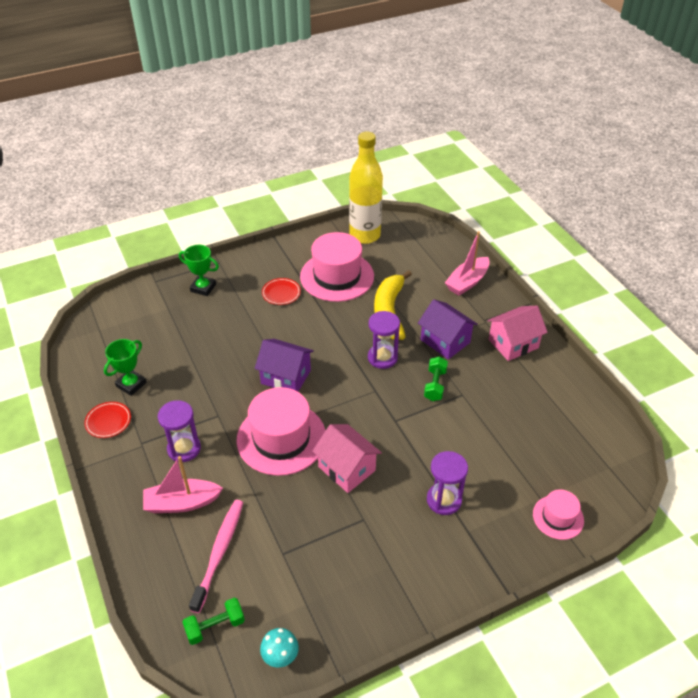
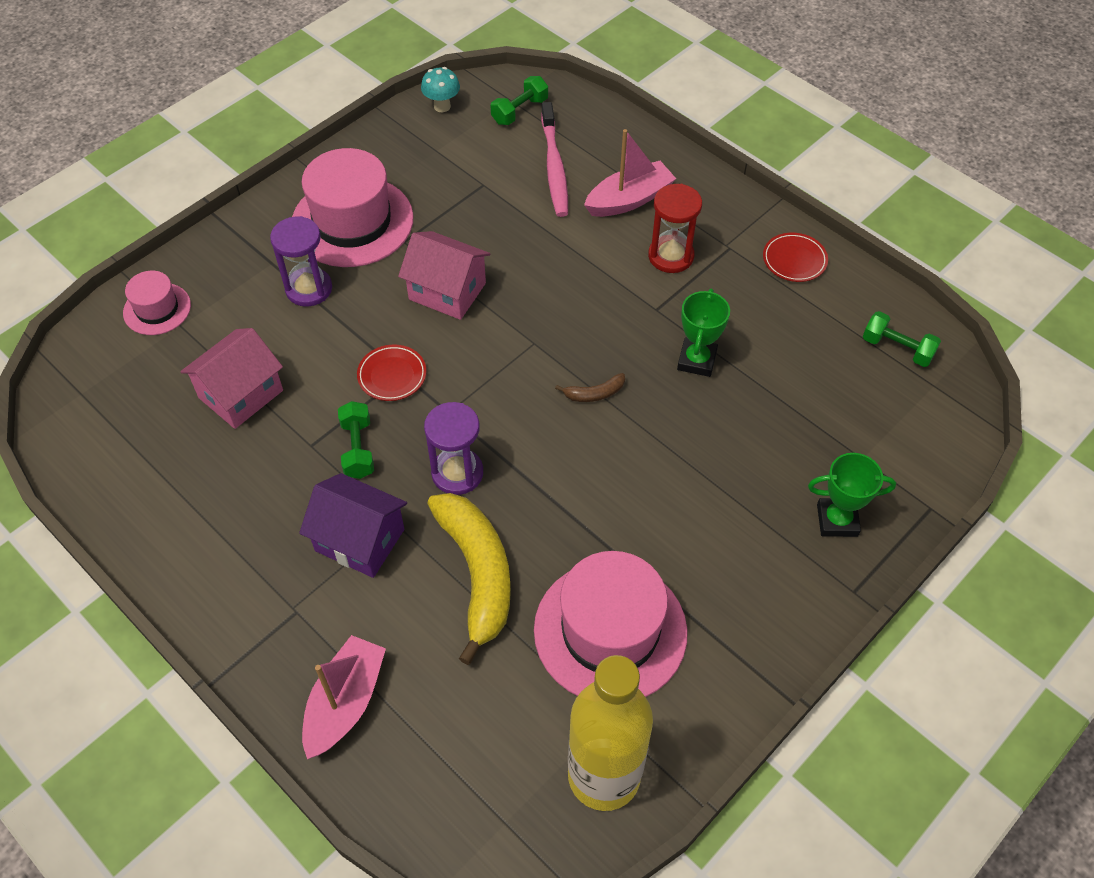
camera: 160 degrees right, 10 degrees up
green trophy [104,339,147,396] -> green trophy moved to [677,289,730,377]
purple hourglass [158,400,201,462] -> red hourglass [648,184,702,273]
pink hat [236,387,326,476] -> pink hat moved to [292,148,414,267]
purple house [255,339,314,392] -> brown banana [555,373,625,402]
red plate [262,278,301,305] -> red plate moved to [357,345,426,401]
pink house [487,306,548,361] -> pink house moved to [180,328,283,429]
none -> green dumbbell [863,311,941,367]

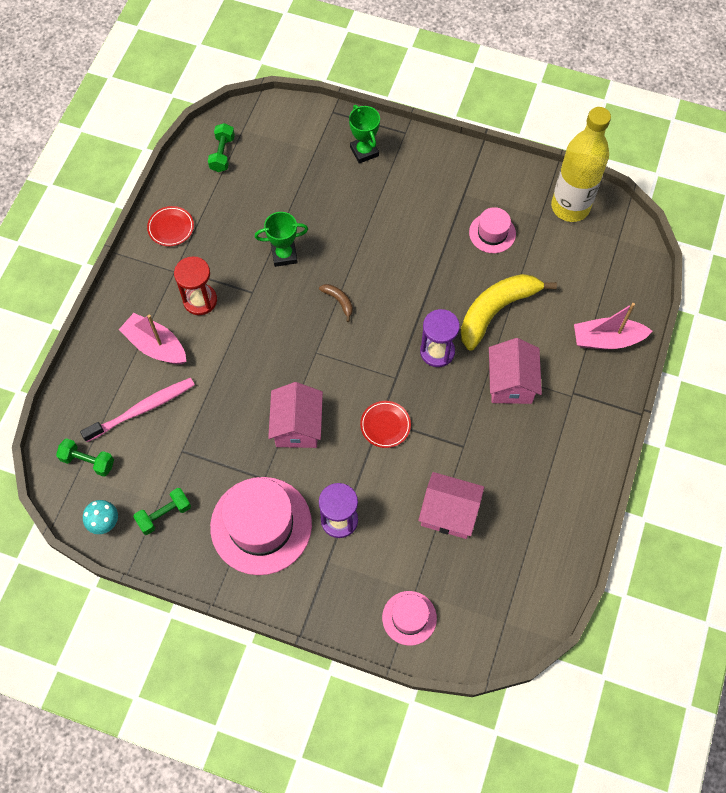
camera: 115 degrees left, 10 degrees up
purple house [299,473,407,578] -> pink house [489,338,542,404]
green dumbbell [338,401,374,479] -> green dumbbell moved to [133,488,191,535]
pink hat [534,551,688,697] -> pink hat [469,207,516,253], size x0.52

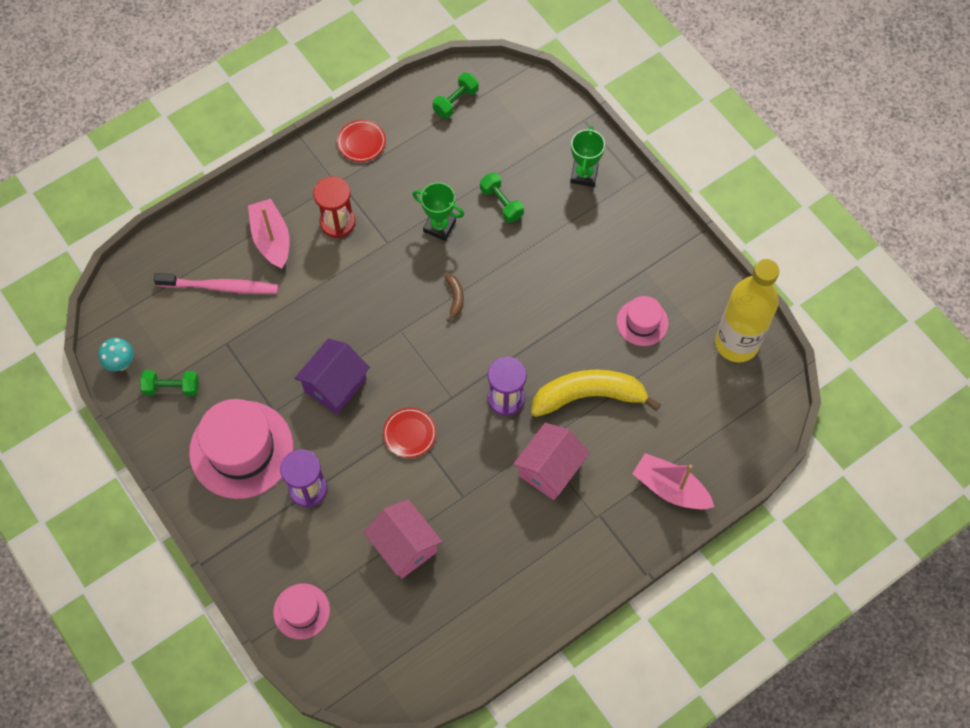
camera: 35 degrees right, 0 degrees up
green dumbbell [56,438,114,477] -> green dumbbell moved to [480,173,524,223]
pink house [268,382,323,448] -> purple house [294,339,370,414]

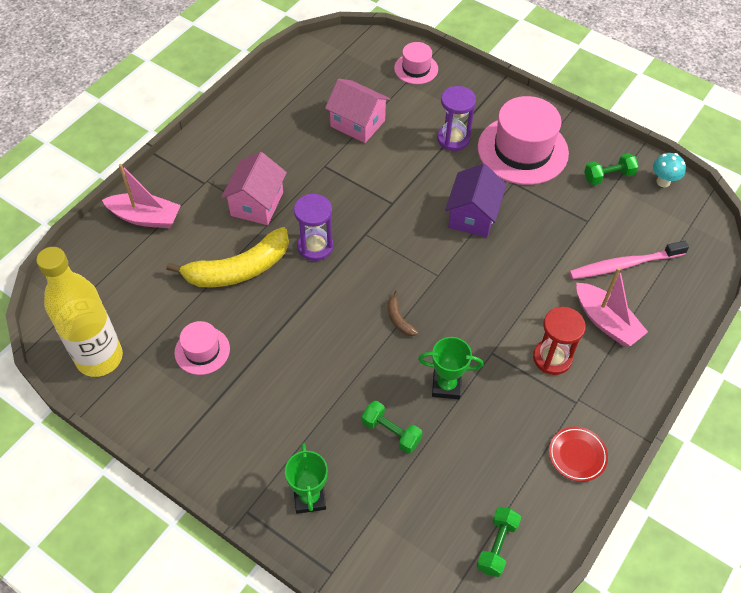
camera: 160 degrees right, 10 degrees down
red plate [383,407,436,458] -> none

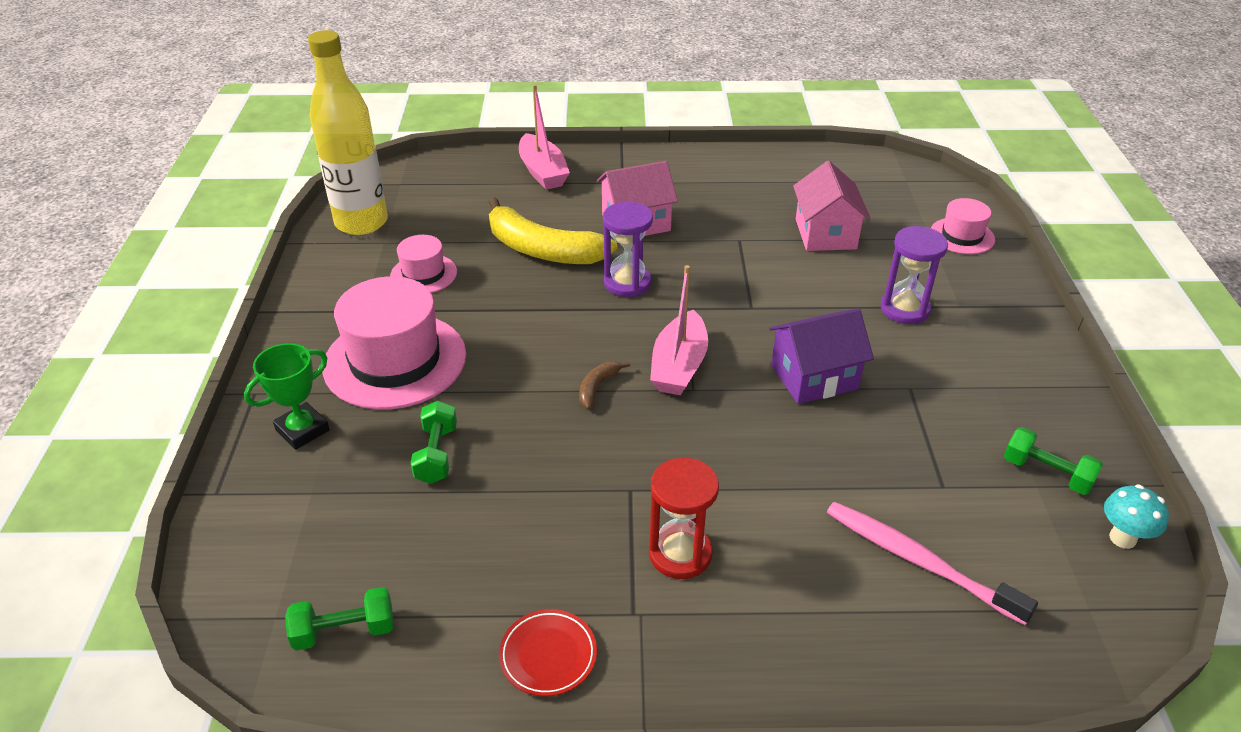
camera: 55 degrees right, 15 degrees down
green trophy [418,337,483,399] -> none
pink hat [478,96,569,185] -> pink hat moved to [322,276,466,410]
pink boat [577,267,648,346] -> pink boat moved to [650,265,708,395]

